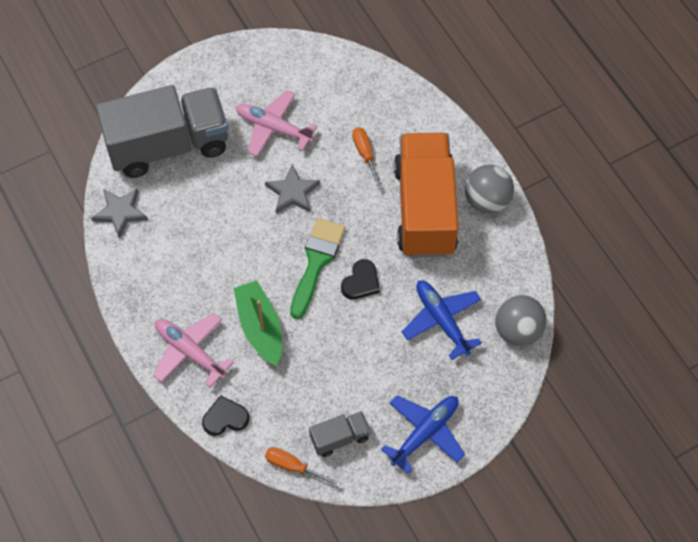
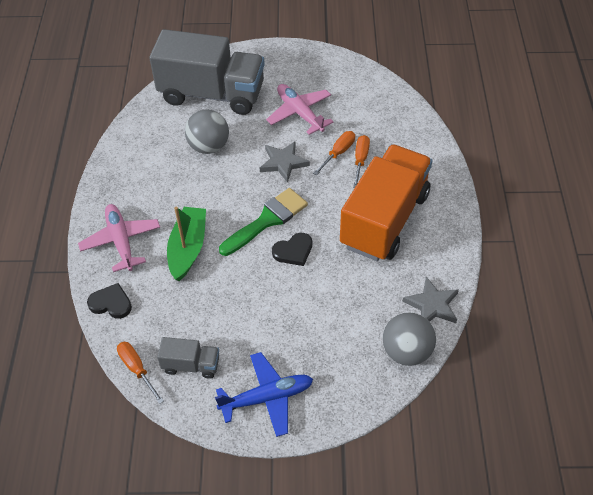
camera: 30 degrees right, 10 degrees down
grey star [91,188,148,238] -> grey star moved to [403,277,459,323]
blue plane [401,280,482,360] -> none
grey ball [465,165,514,214] -> grey ball moved to [185,109,229,154]
none -> orange screwdriver [313,131,355,175]

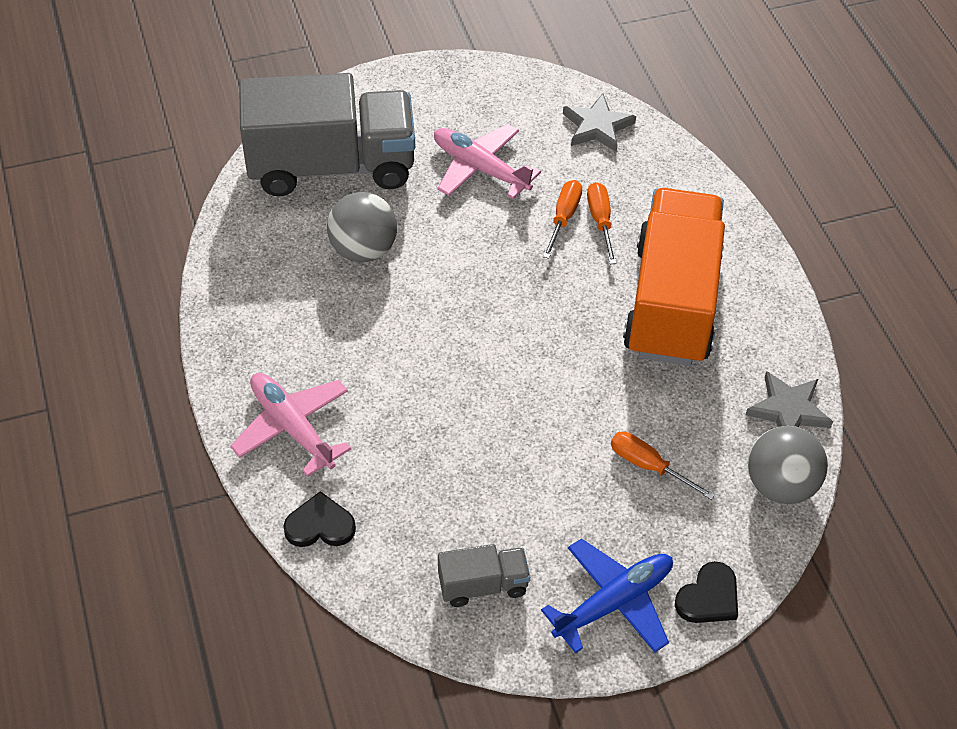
camera: 20 degrees left, 0 degrees up
orange screwdriver [117,342,164,404] -> orange screwdriver moved to [611,432,715,500]
green boat [167,207,206,281] -> none
green brush [219,188,308,256] -> none
grey star [260,141,310,183] -> grey star moved to [563,94,636,152]
black heart [272,233,312,266] -> black heart moved to [675,561,738,623]

